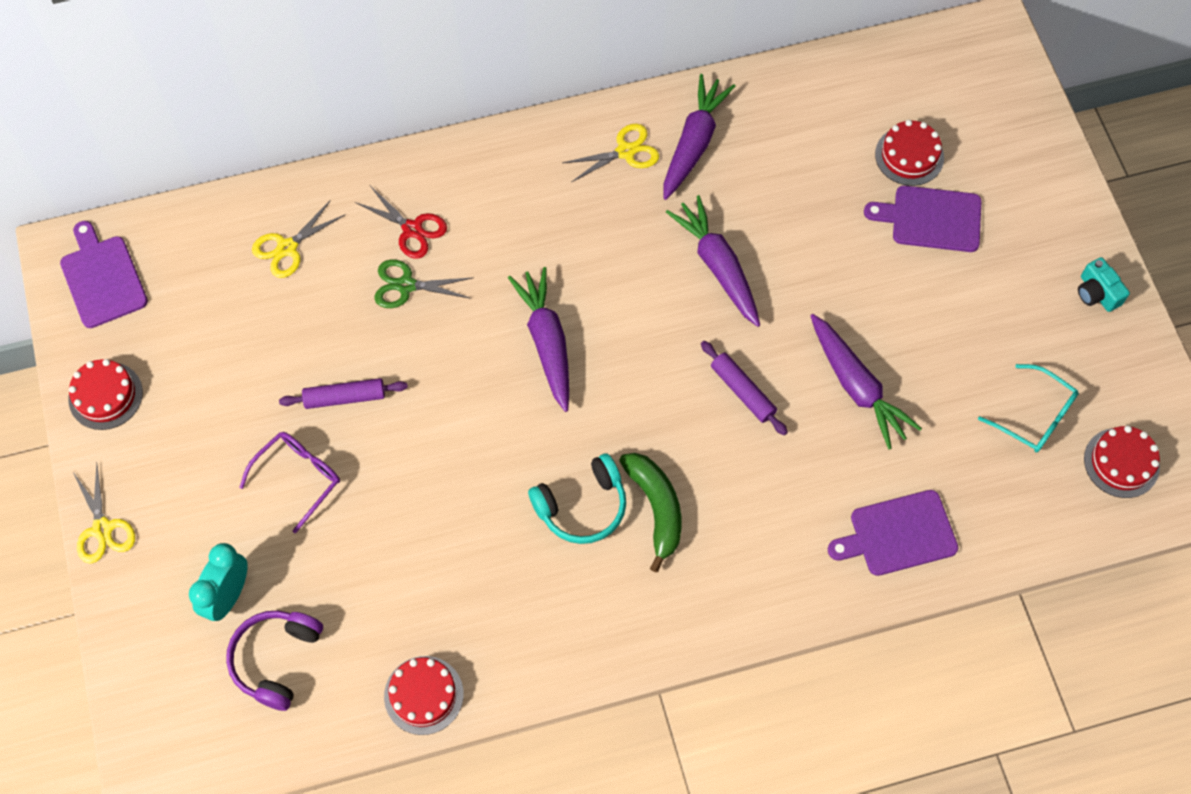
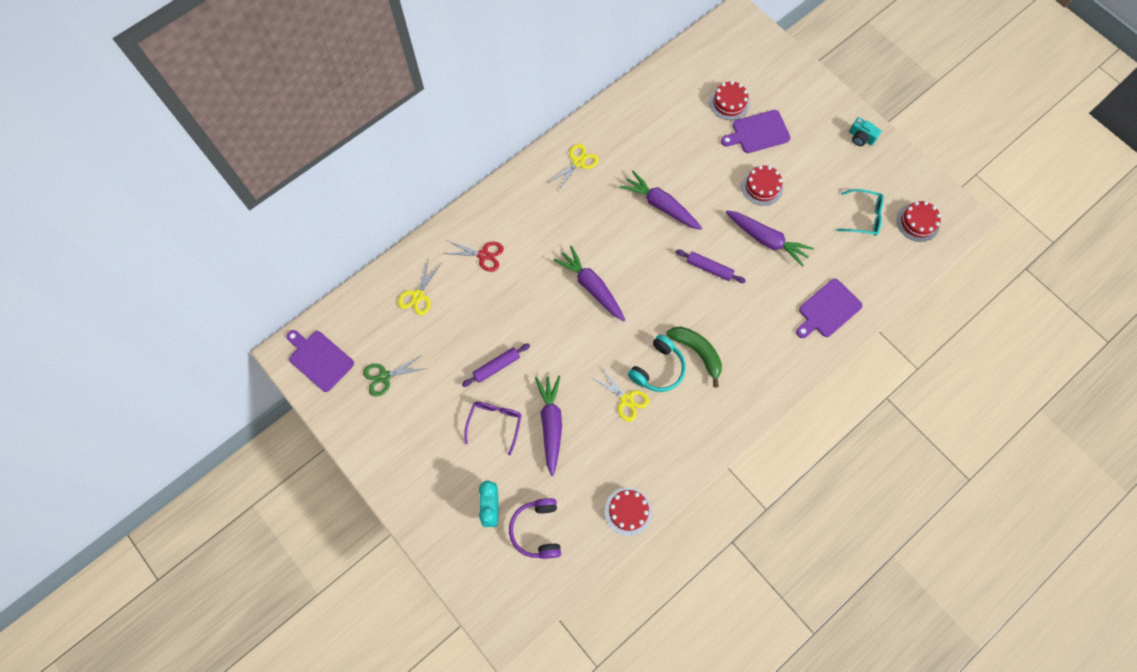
camera: 25 degrees left, 5 degrees up
red cake [68,359,143,430] -> red cake moved to [742,165,783,206]
yellow scissors [73,463,135,563] -> yellow scissors moved to [591,368,650,422]
green scissors [374,259,474,308] -> green scissors moved to [363,355,427,396]
purple carrot [664,74,735,200] -> purple carrot moved to [535,376,562,476]

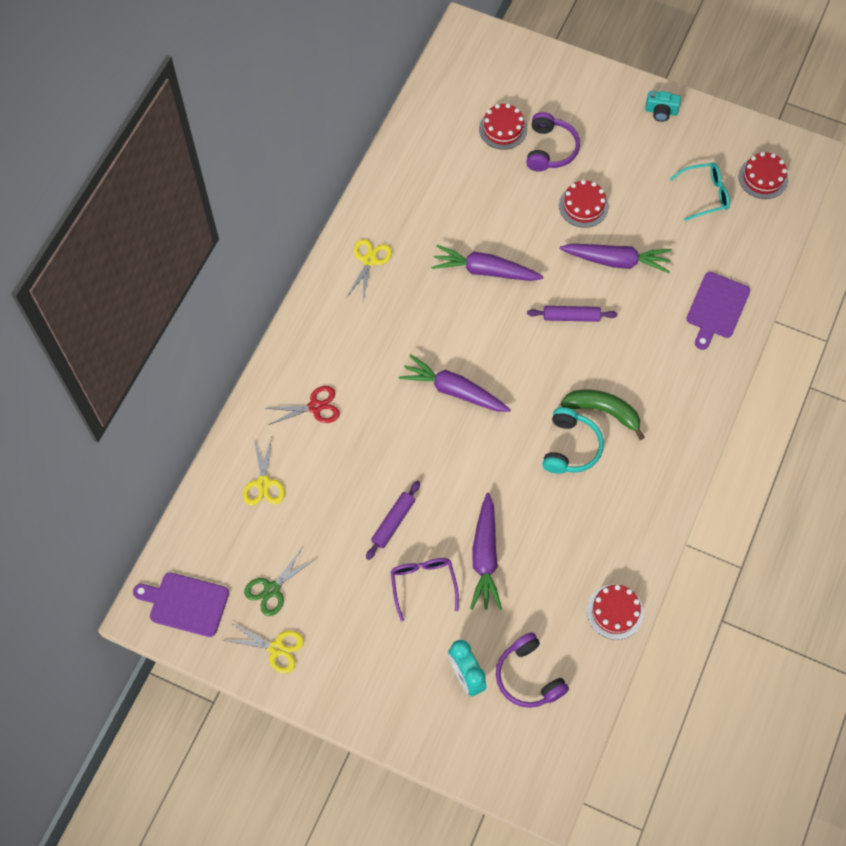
camera: 25 degrees left, 5 degrees down
purple carrot [535,376,562,476] -> purple carrot turned 150 degrees counterclockwise [470,493,502,610]
yellow scissors [591,368,650,422] -> yellow scissors moved to [223,622,304,673]
purple cutting board [721,110,791,153] -> purple headphones [526,112,580,172]

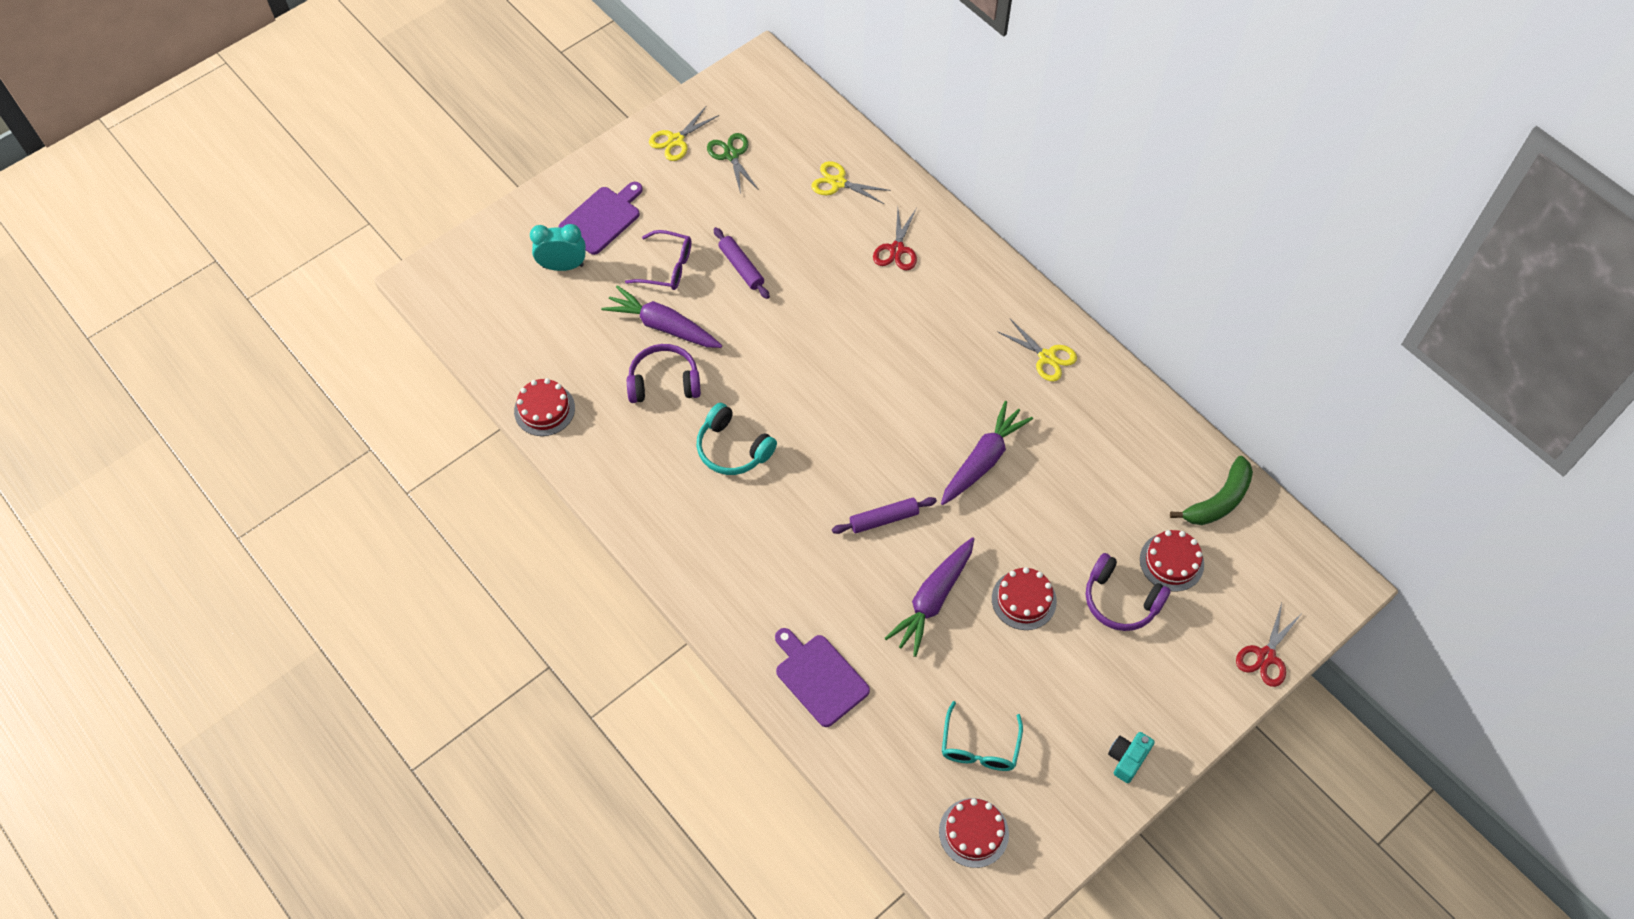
camera: 115 degrees right, 5 degrees down
purple cutting board [133,572,229,637] -> purple cutting board moved to [559,182,643,255]
purple carrot [399,354,511,412] -> none
purple headphones [496,632,569,708] -> purple headphones moved to [627,344,701,403]
purple rolling pin [527,306,617,322] -> purple rolling pin turned 45 degrees clockwise [832,497,937,534]
green banana [561,390,645,440] -> green banana moved to [1170,456,1253,525]
none -> red scissors [1236,603,1302,687]

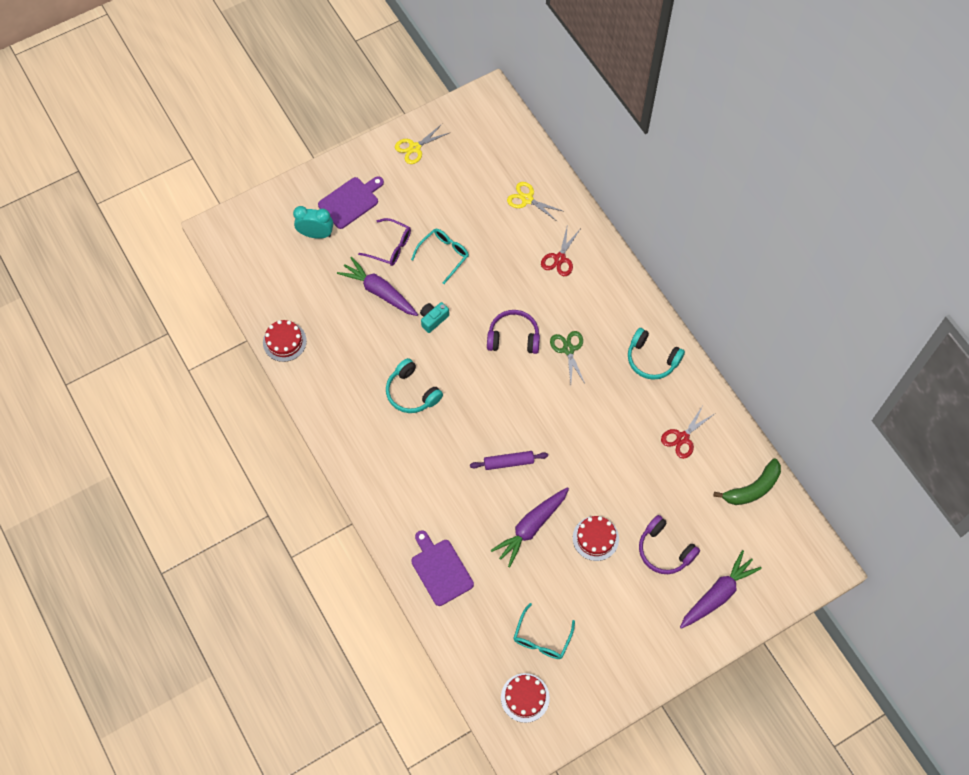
camera: 10 degrees right, 5 degrees up
purple headphones [627,344,701,403] -> purple headphones moved to [487,310,540,354]
green scissors [707,133,758,194] -> green scissors moved to [550,331,585,384]
purple rolling pin [713,227,770,299] -> turquoise glasses [411,229,469,284]
purple carrot [941,401,1033,505] -> purple carrot moved to [680,550,762,629]
yellow scissors [997,319,1077,381] -> turquoise headphones [628,328,685,380]
turquoise camera [1108,732,1155,783] -> turquoise camera moved to [420,302,449,333]
red cake [1140,530,1204,591] -> none
red scissors [1236,603,1302,687] -> red scissors moved to [661,406,714,459]

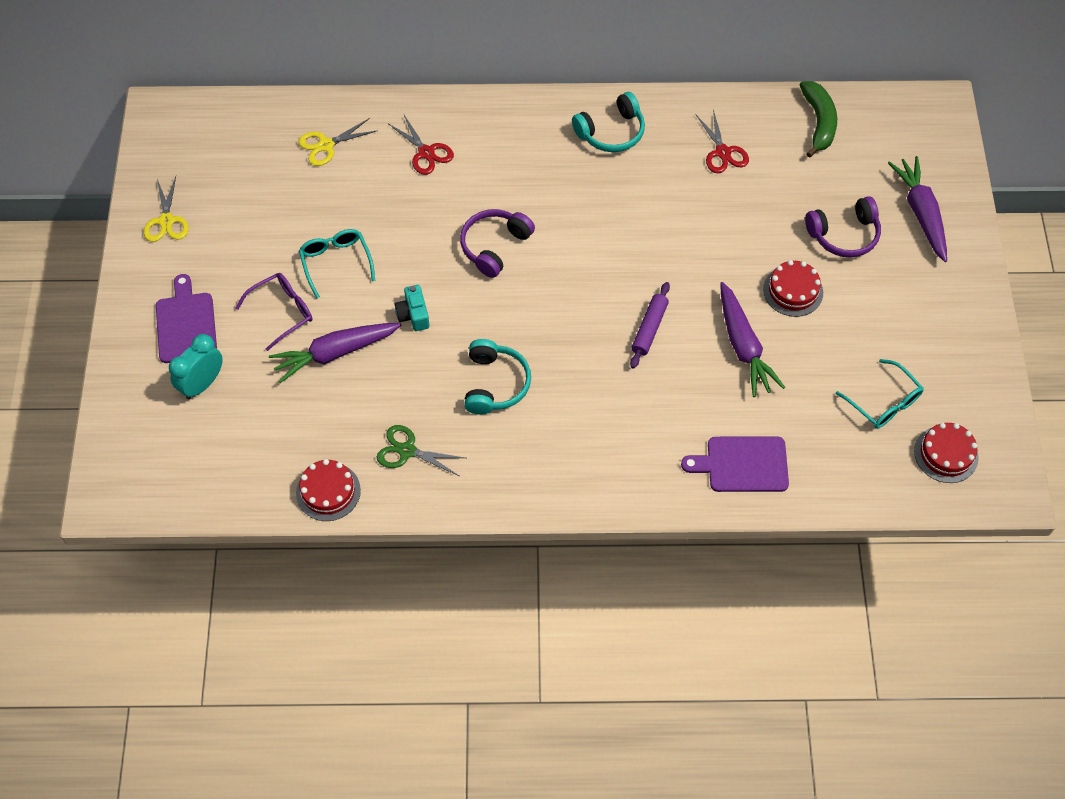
camera: 60 degrees left, 5 degrees down
turquoise headphones [386,358,443,413] -> turquoise headphones turned 75 degrees counterclockwise [464,339,531,415]
green scissors [550,331,585,384] -> green scissors moved to [377,425,465,476]

